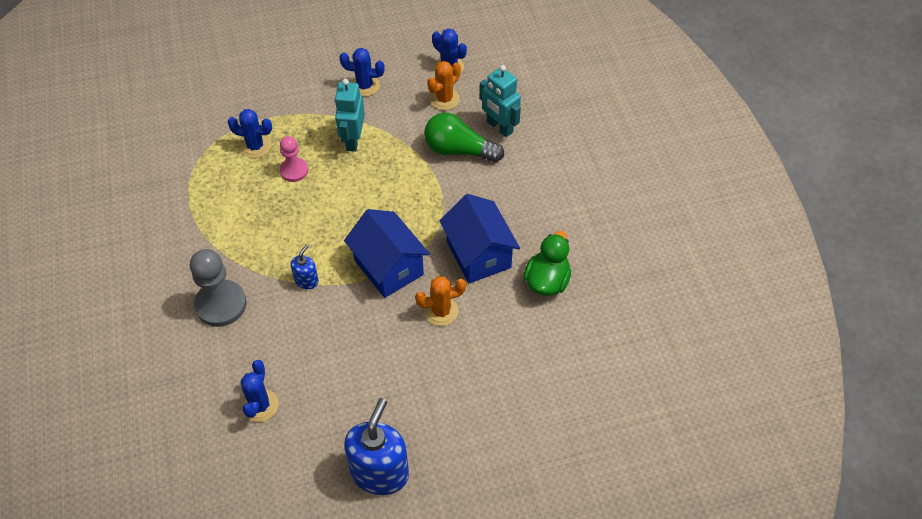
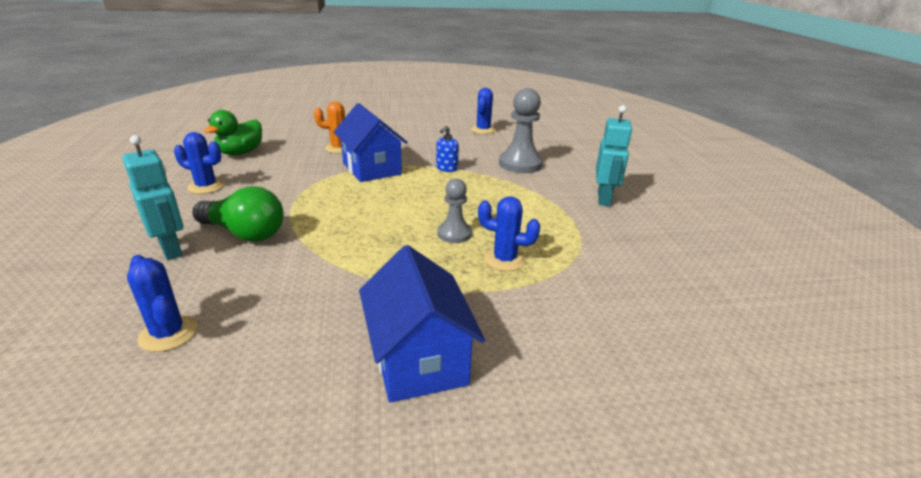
camera: 175 degrees left, 25 degrees down
pink pawn [279,136,308,182] -> grey pawn [437,178,472,243]
turquoise robot [335,79,365,152] -> turquoise robot moved to [596,105,632,206]
blue cactus [339,48,385,97] -> blue cactus moved to [174,132,225,194]
blue soap dispenser [344,398,409,495] -> none
orange cactus [427,61,461,110] -> none
blue house [439,194,520,283] -> blue house moved to [359,245,485,403]

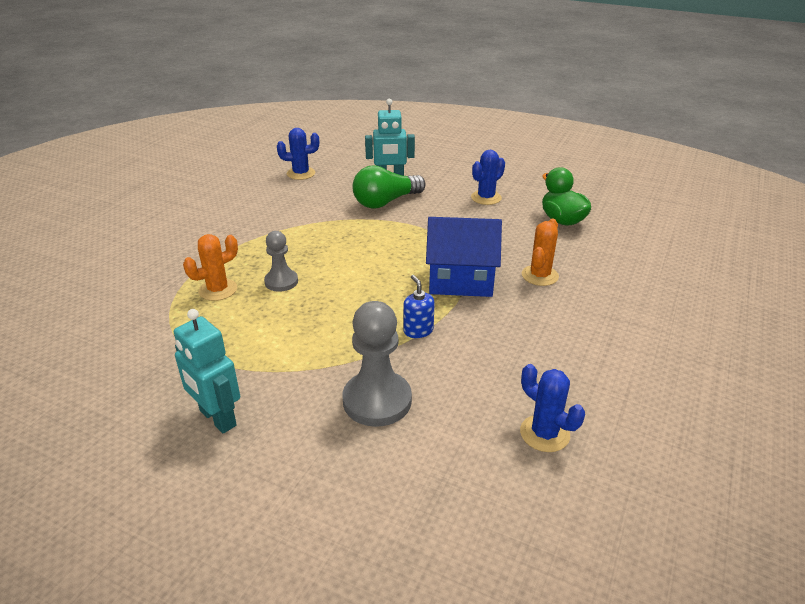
camera: 125 degrees right, 5 degrees up
blue house [359,245,485,403] -> none
blue cactus [478,196,540,271] -> orange cactus [183,234,238,301]

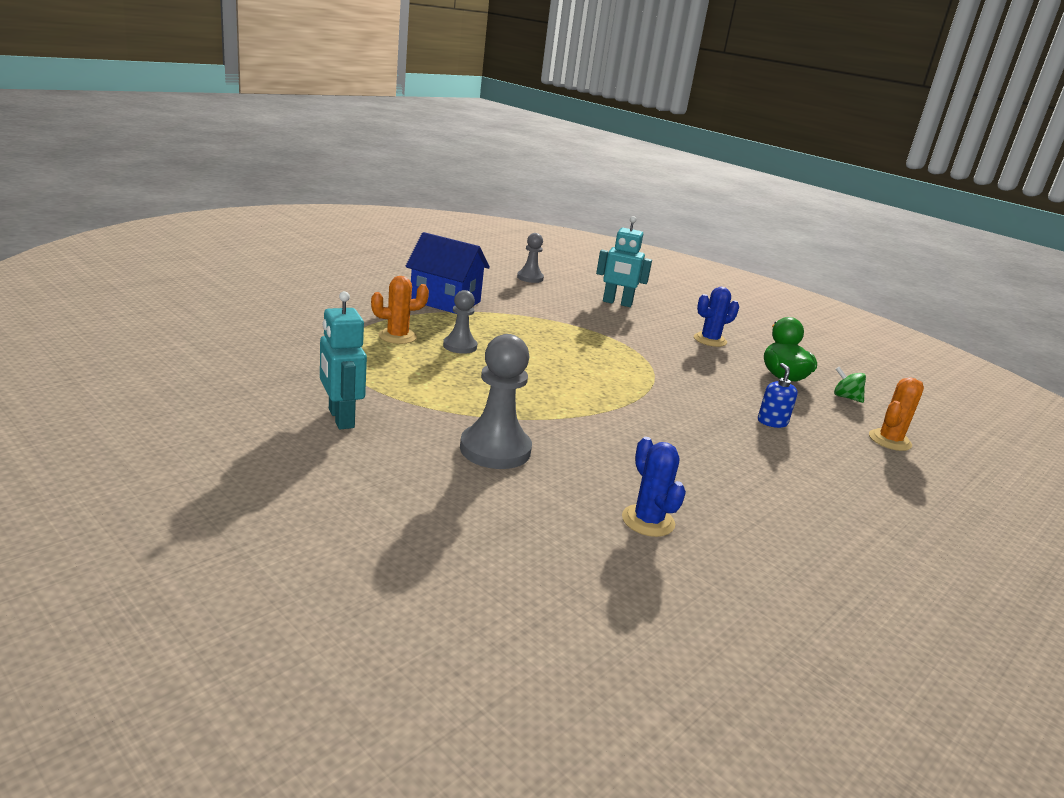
camera: 15 degrees right, 10 degrees down
blue cactus [277,128,319,180] -> grey pawn [517,233,544,283]
green light bulb [352,165,425,208] -> none
blue soap dispenser [403,275,435,338] -> blue soap dispenser moved to [758,363,798,428]
blue house [426,217,502,297] -> blue house moved to [406,232,490,314]
orange cactus [522,219,559,286] -> orange cactus moved to [869,377,924,451]
none -> green spinning top [834,367,866,403]

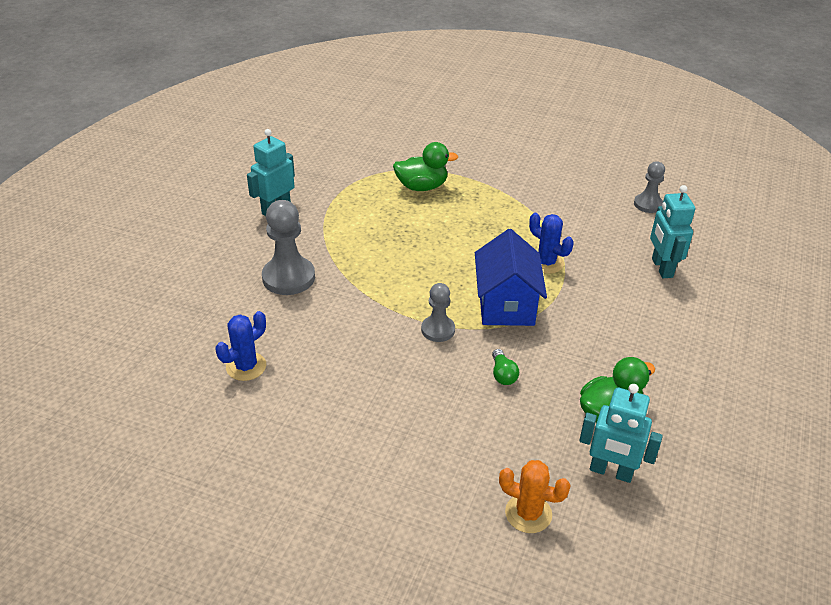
camera: 70 degrees right, 15 degrees up
orange cactus [371,276,429,344] -> green duck [393,142,459,191]
blue house [406,232,490,314] -> blue house moved to [475,229,547,326]
grey pawn [443,290,477,354] -> grey pawn moved to [421,283,455,342]
blue cactus [694,287,739,347] -> blue cactus moved to [529,213,574,274]
blue soap dispenser [758,363,798,428] -> none
green spinning top [834,367,866,403] -> turquoise robot [579,384,663,483]
none -> green light bulb [492,349,519,385]

